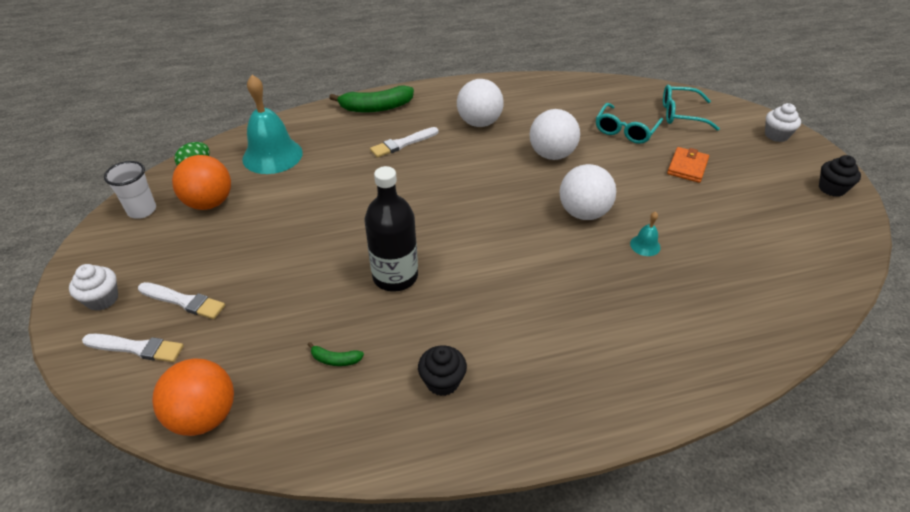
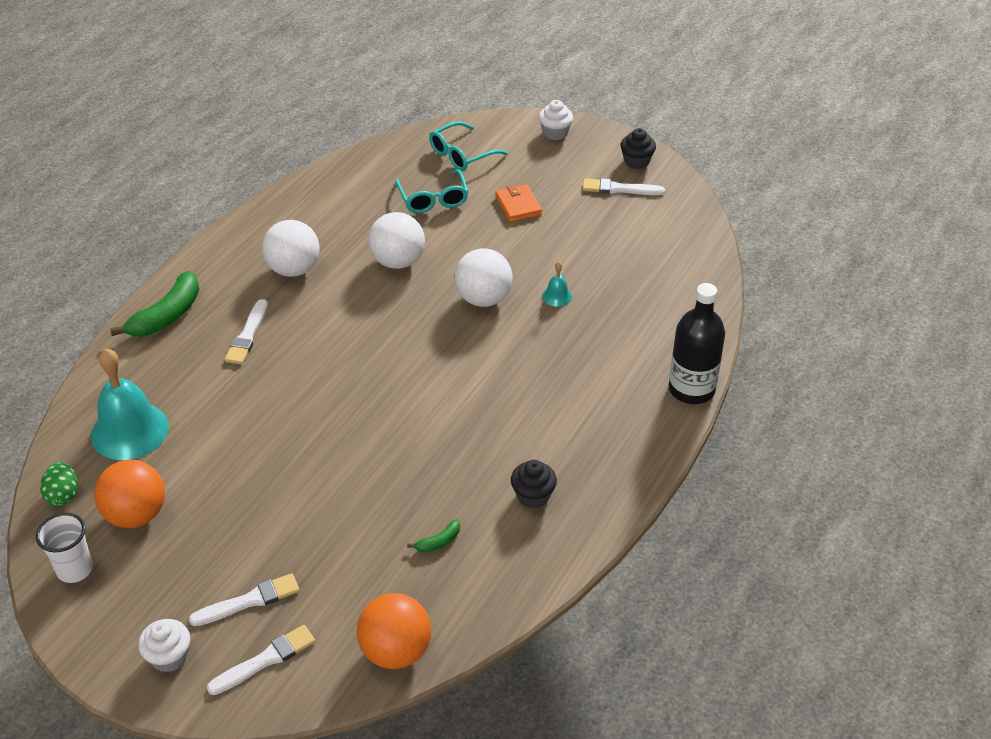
camera: 45 degrees left, 0 degrees up
black bottle [364,166,418,292] -> black bottle moved to [669,283,725,404]
none -> white brush [583,178,665,195]

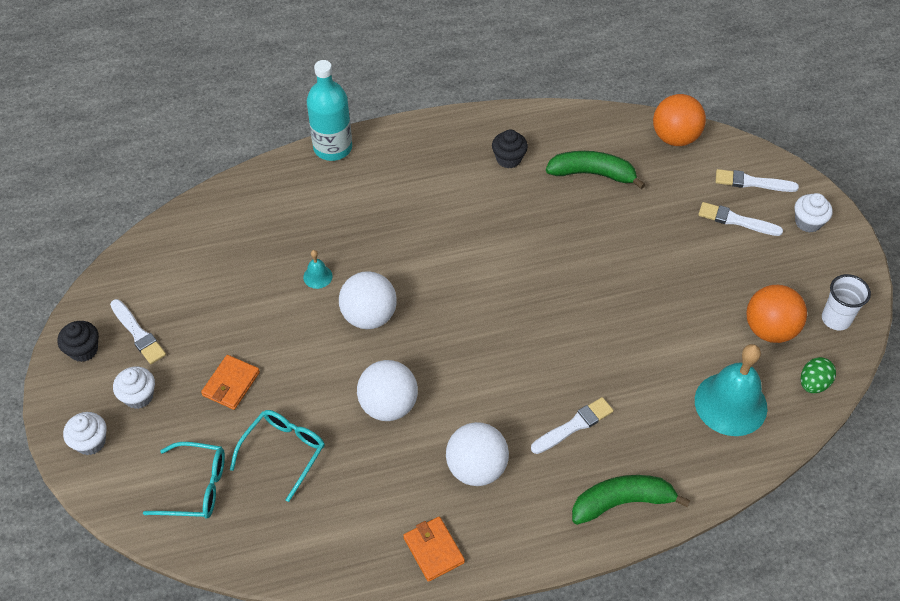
camera: 135 degrees left, 10 degrees up
green banana [407,519,460,552] -> green banana [546,151,646,189], size x2.16
black bottle [669,283,725,404] -> turquoise bottle [307,60,352,161]
none -> white cupcake [113,366,155,409]
none -> orange wallet [403,517,465,582]

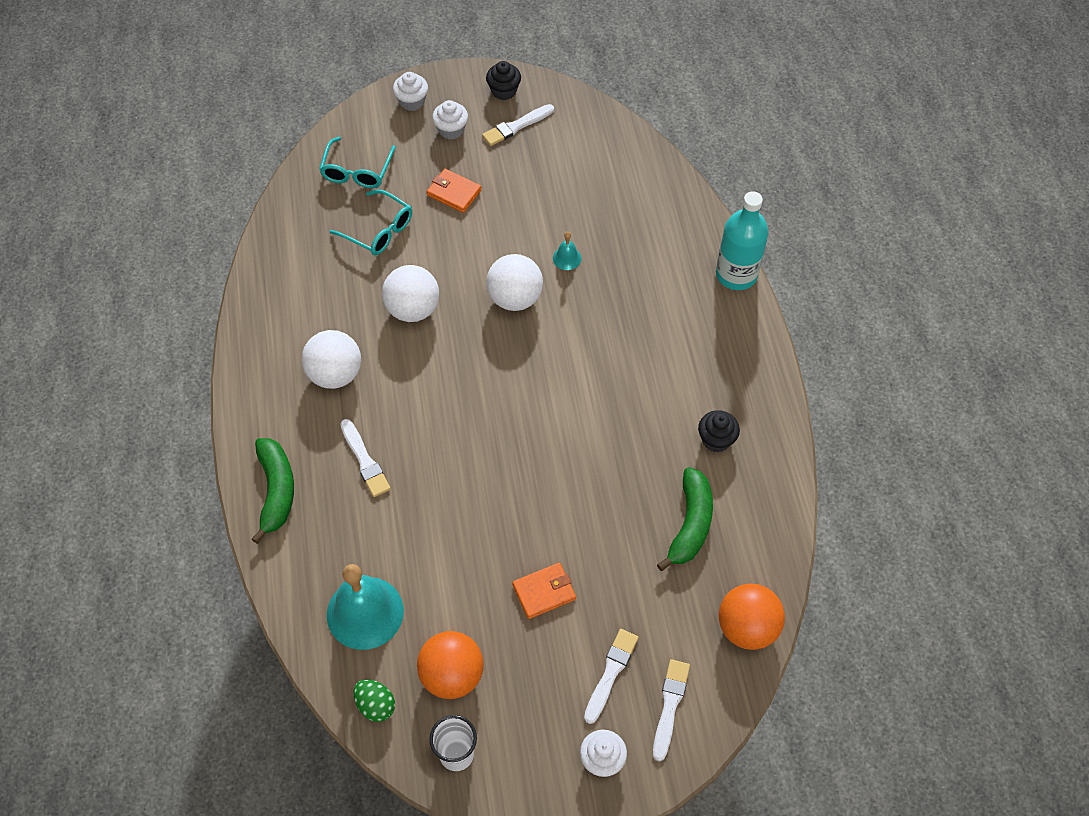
camera: 95 degrees right, 5 degrees up
orange wallet [403,517,465,582] -> orange wallet moved to [512,563,576,619]

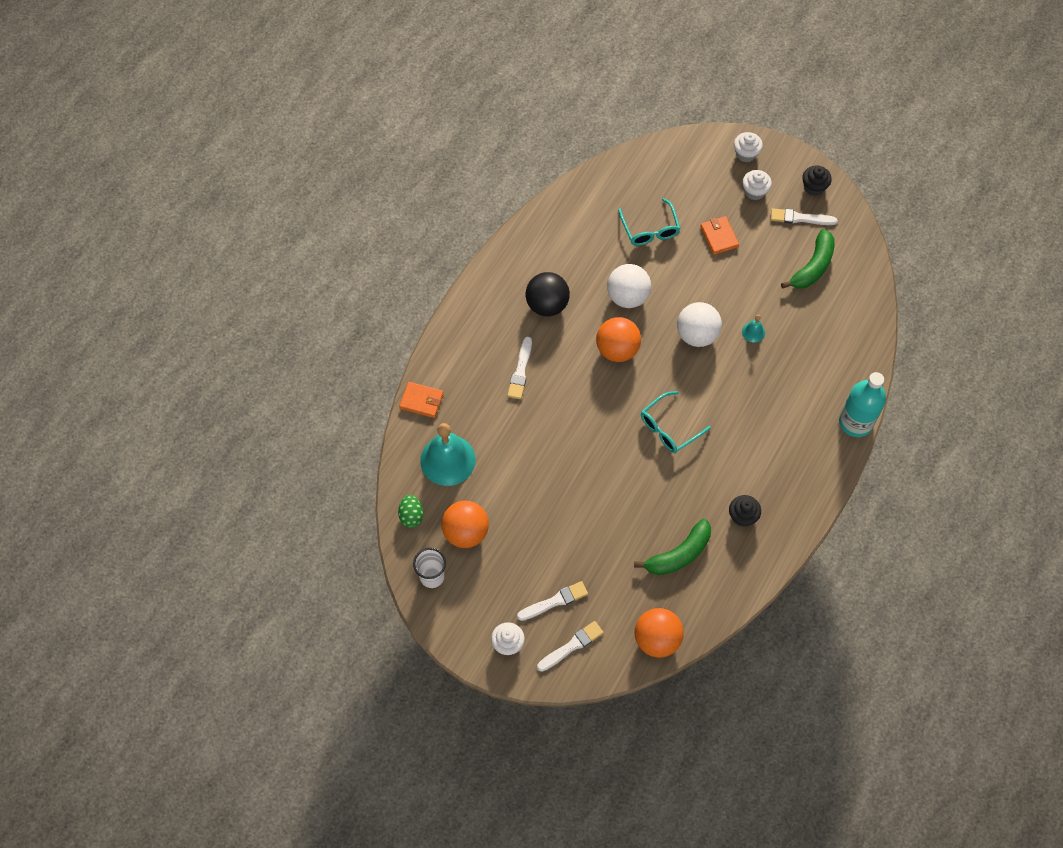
camera: 40 degrees right, 5 degrees up
green banana [252,438,294,544] -> green banana moved to [781,229,835,289]
white ball [302,330,361,389] -> black ball [526,272,570,316]
turquoise glasses [319,137,396,188] -> turquoise glasses moved to [641,391,711,453]
orange wallet [512,563,576,619] -> orange wallet moved to [399,382,444,418]
none -> orange ball [596,317,641,362]

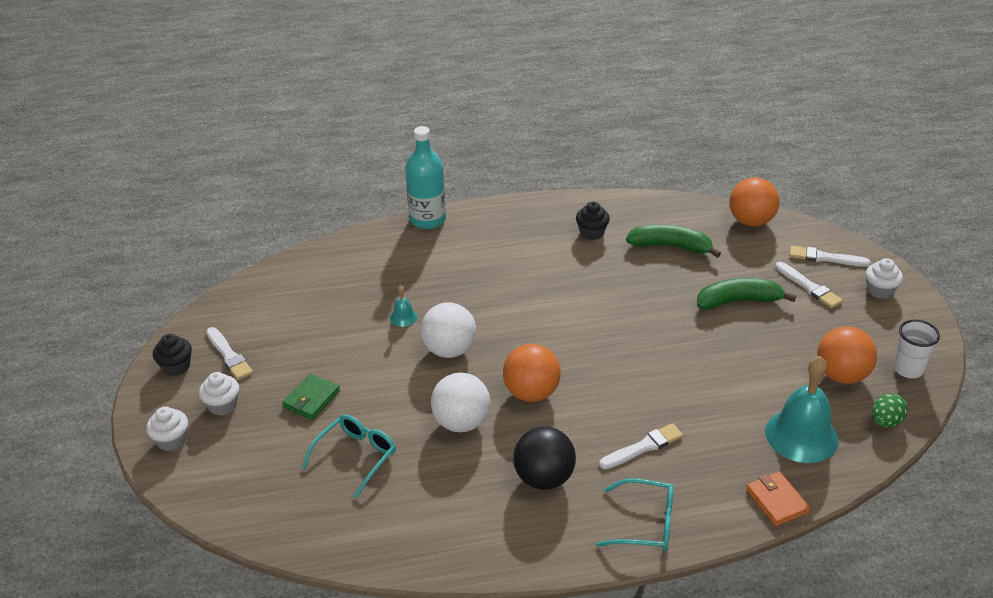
camera: 130 degrees left, 25 degrees down
white brush [517,581,588,621] -> white brush turned 150 degrees counterclockwise [775,262,843,308]
turquoise glasses [641,391,711,453] -> turquoise glasses moved to [596,478,674,551]
orange wallet [700,216,739,255] -> green wallet [282,374,340,420]
green banana [781,229,835,289] -> green banana moved to [697,278,796,310]

